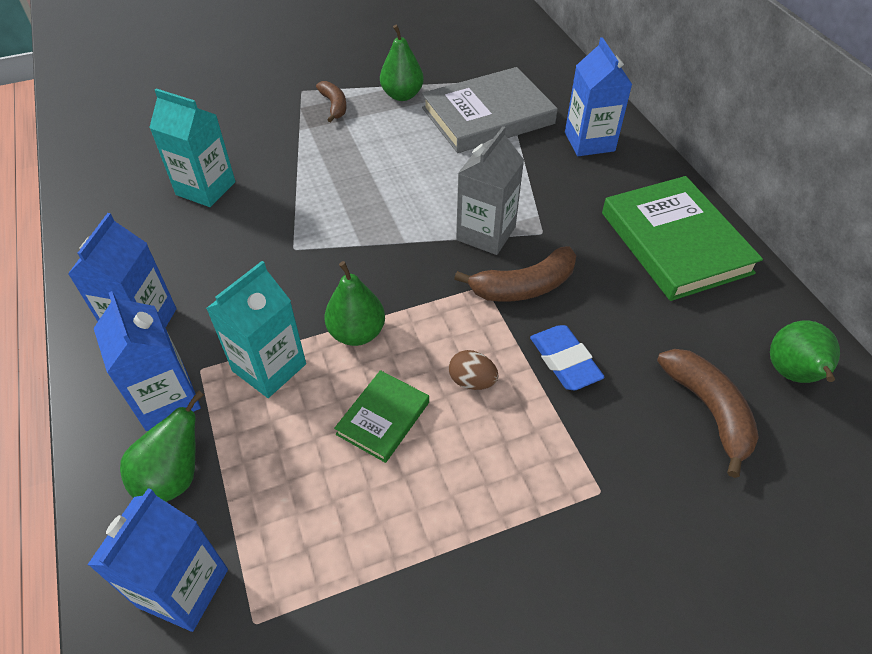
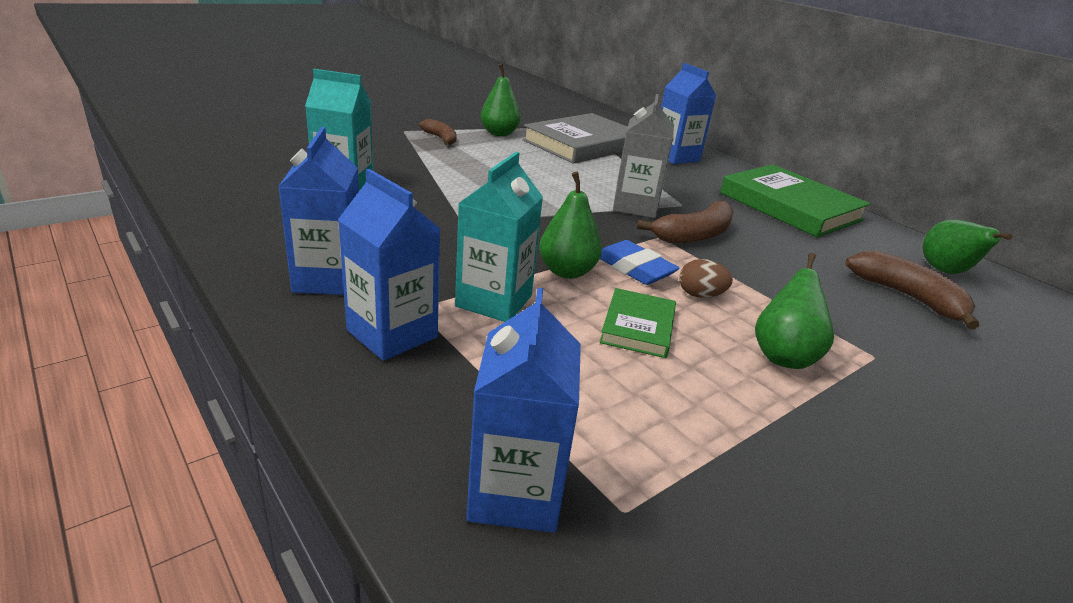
camera: 20 degrees left, 20 degrees down
green pear [120,390,204,502] -> green pear moved to [755,253,834,369]
blue eraser [530,325,604,390] -> blue eraser moved to [600,240,679,285]

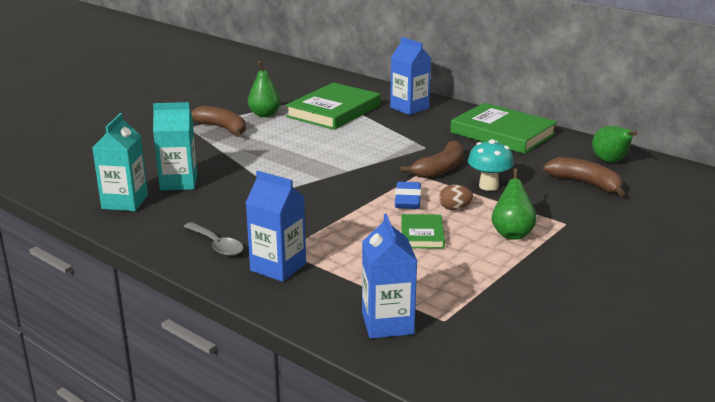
camera: 10 degrees left, 5 degrees down
blue carton [278,127,359,295] -> grey spoon [184,222,243,256]
brown banana [419,119,457,145] -> brown banana [191,106,246,137], size x1.56
turquoise carton [455,152,543,322] -> turquoise carton moved to [92,113,148,211]
grey book [522,113,627,164] -> green book [286,83,380,130]
green pear [539,172,602,279] -> none
blue eraser [600,240,679,285] -> blue eraser turned 60 degrees clockwise [395,182,421,209]
grey carton [613,94,674,218] -> none
none -> turquoise mushroom [468,139,514,191]

